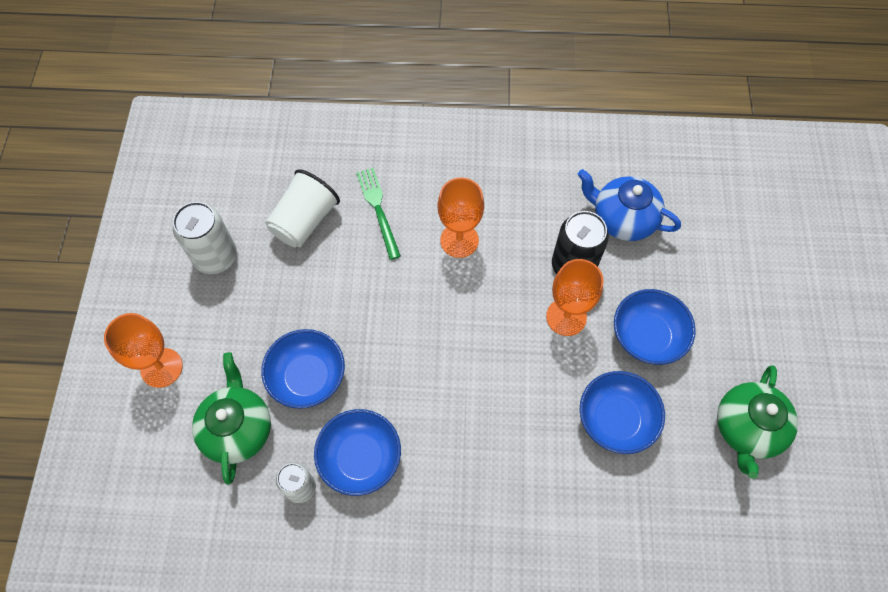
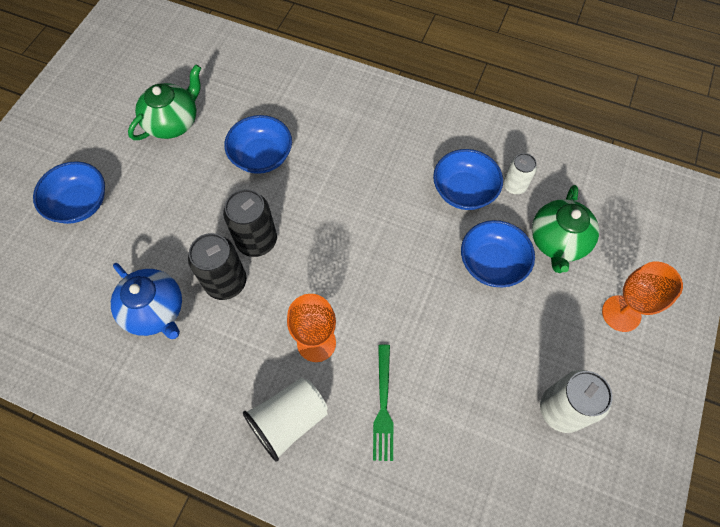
camera: 160 degrees left, 0 degrees up
white cup [265,169,340,247] -> white cup moved to [243,378,328,461]
orange goblet [546,259,604,336] -> black can [223,189,277,257]
blue bowl [614,289,696,365] -> blue bowl moved to [33,161,105,224]

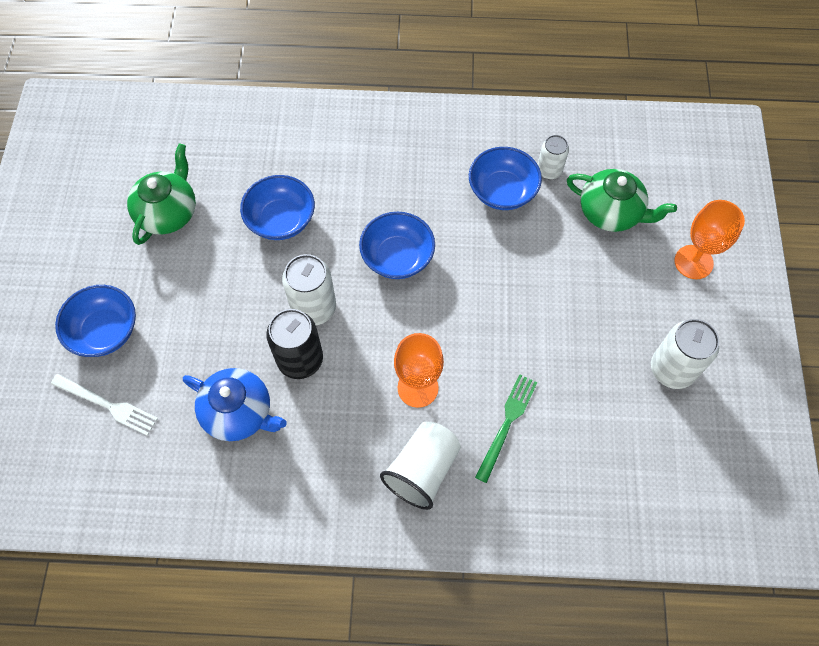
camera: 20 degrees left, 0 degrees up
black can [223,189,277,257] -> white can [282,254,336,325]
green fork [373,344,393,461] -> green fork turned 135 degrees counterclockwise [475,374,537,483]
blue bowl [461,220,535,287] -> blue bowl moved to [359,212,435,279]
green teapot [532,185,599,273] -> green teapot turned 60 degrees counterclockwise [567,169,677,232]
none -> white fork [51,374,158,436]

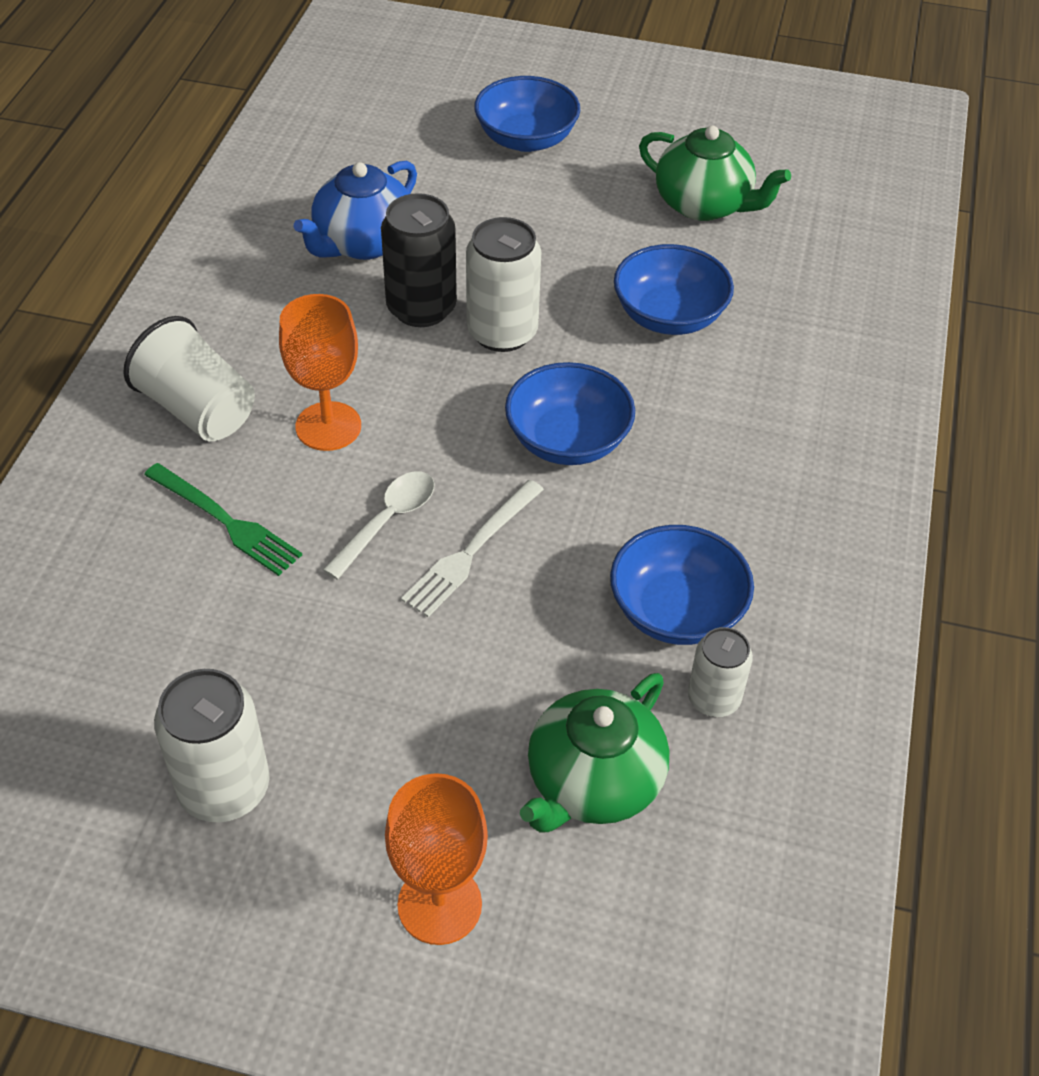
camera: 100 degrees right, 15 degrees down
white fork [51,374,158,436] -> white fork moved to [401,480,544,617]
none -> white spoon [323,471,434,579]

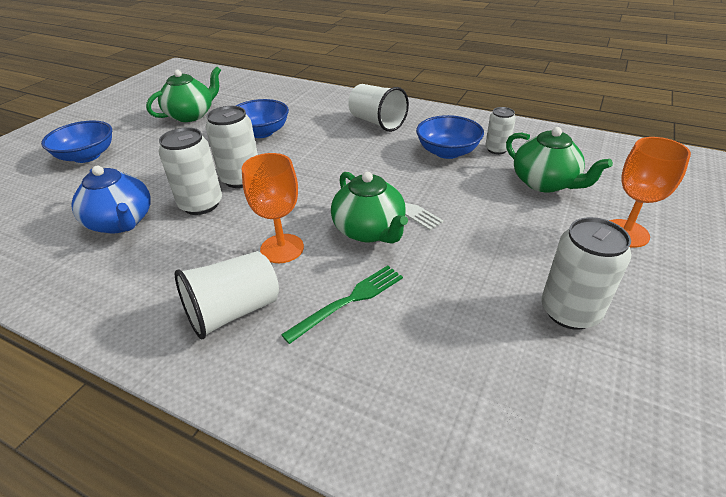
camera: 75 degrees left, 10 degrees down
white spoon [323,471,434,579] -> green teapot [331,172,408,244]
black can [381,193,457,327] -> white can [159,127,222,215]
blue bowl [505,362,635,465] -> none
none -> white cup [348,84,409,132]

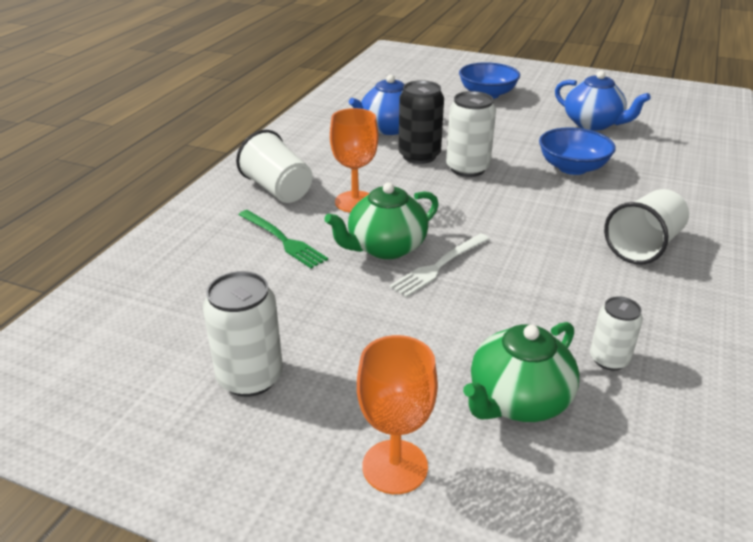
camera: 85 degrees right, 5 degrees down
green teapot [146,66,221,122] -> blue teapot [555,71,651,130]
white can [159,127,222,215] -> black can [398,80,444,164]
blue bowl [416,115,484,159] -> none

